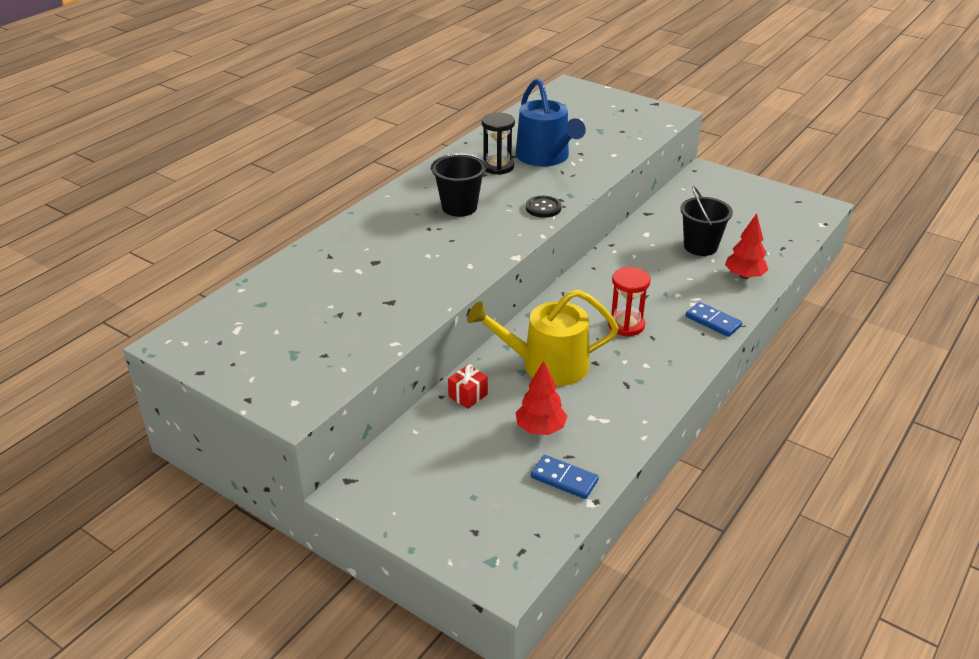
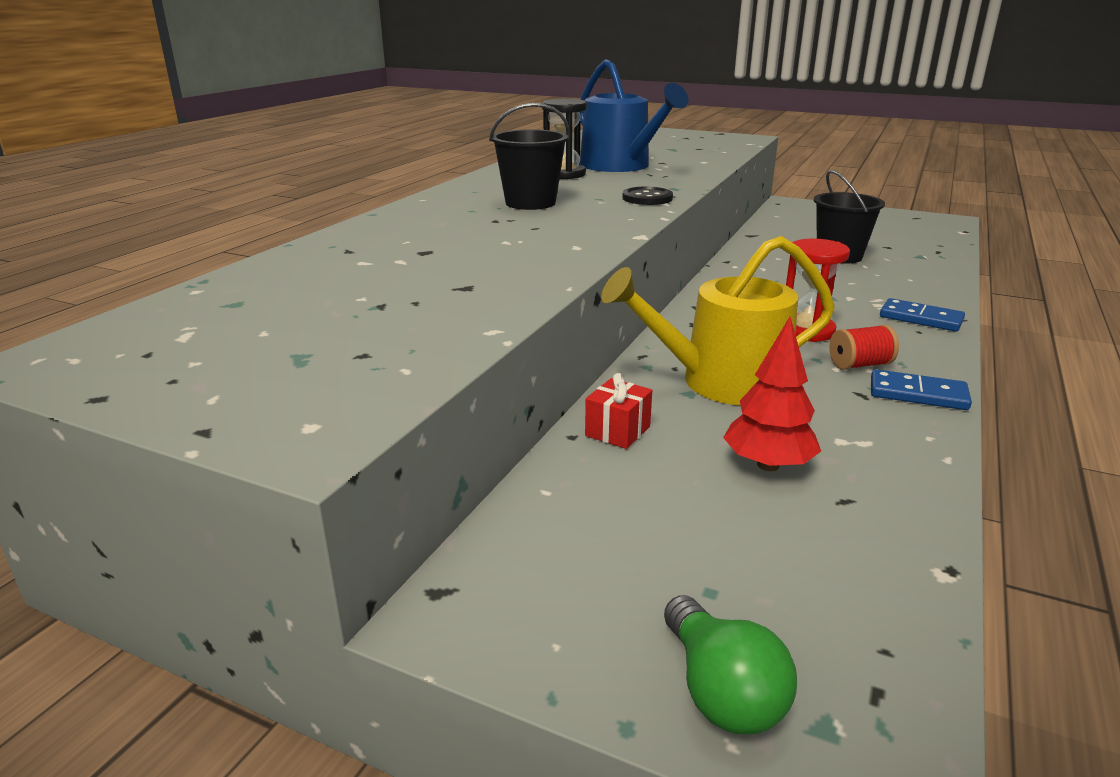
camera: 10 degrees left, 10 degrees down
blue domino [531,455,599,499] -> blue domino moved to [871,369,972,410]
red tree [725,213,768,279] -> none
none -> green light bulb [664,595,797,734]
none -> red spool [830,325,899,370]

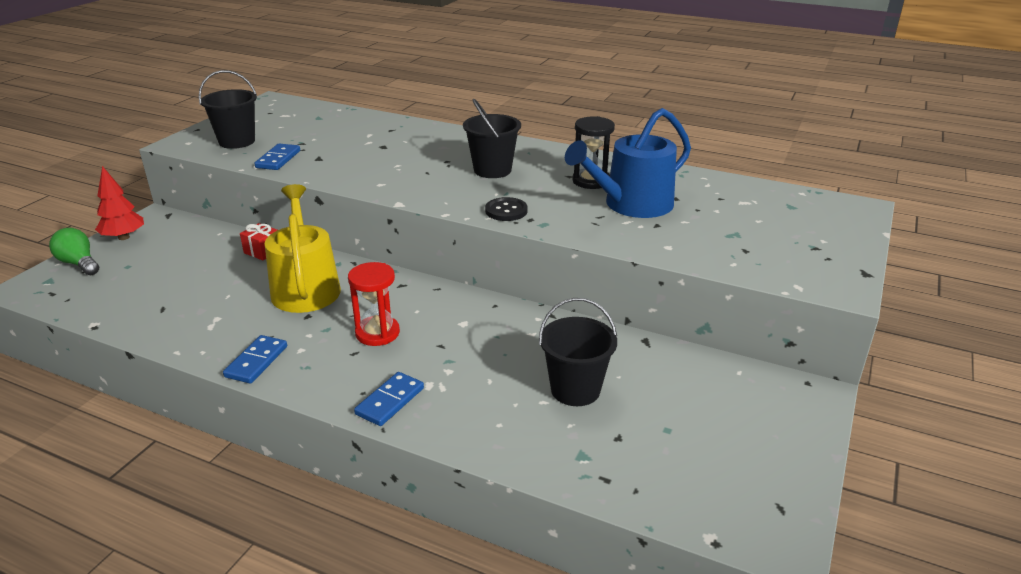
camera: 90 degrees right, 5 degrees up
green light bulb [664,595,797,734] -> green light bulb turned 60 degrees clockwise [49,228,99,275]
red tree [723,317,821,471] -> red tree moved to [95,166,144,240]
red spool [830,325,899,370] -> none
none -> black bucket [199,70,257,149]
none -> blue domino [254,144,300,170]

